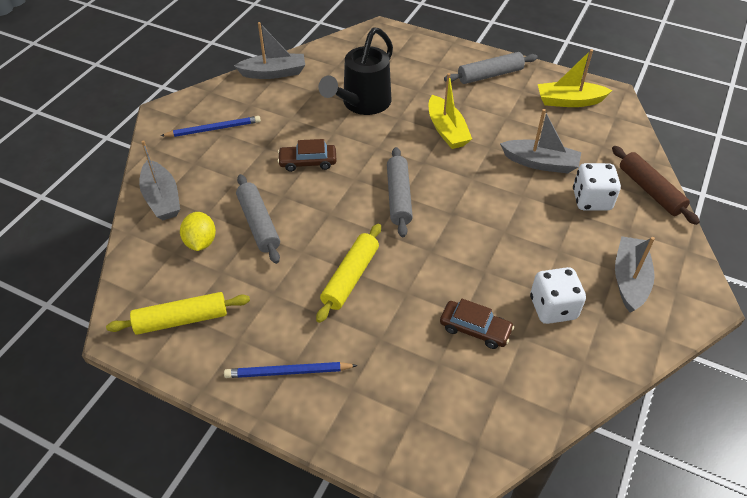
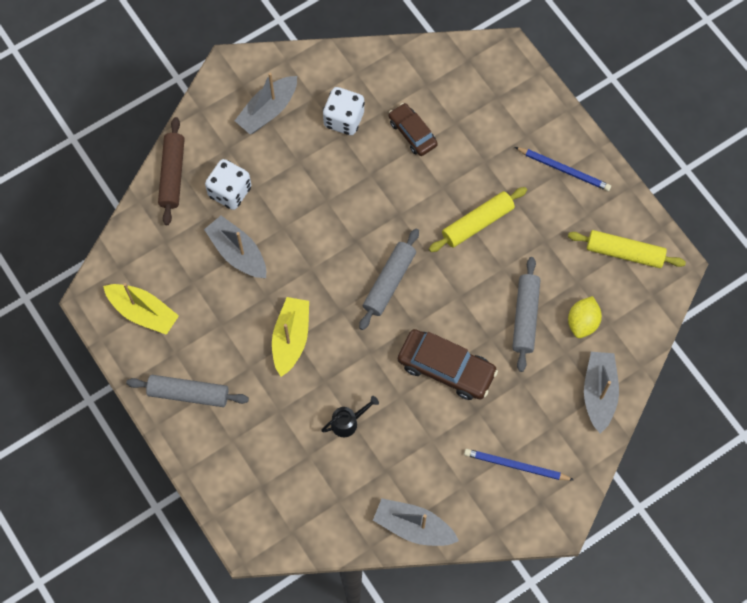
camera: 150 degrees left, 20 degrees up
brown car [278,139,337,172] -> brown car [398,329,498,400], size x1.58
black watering can [318,27,393,115] -> black watering can [321,396,379,437], size x0.46

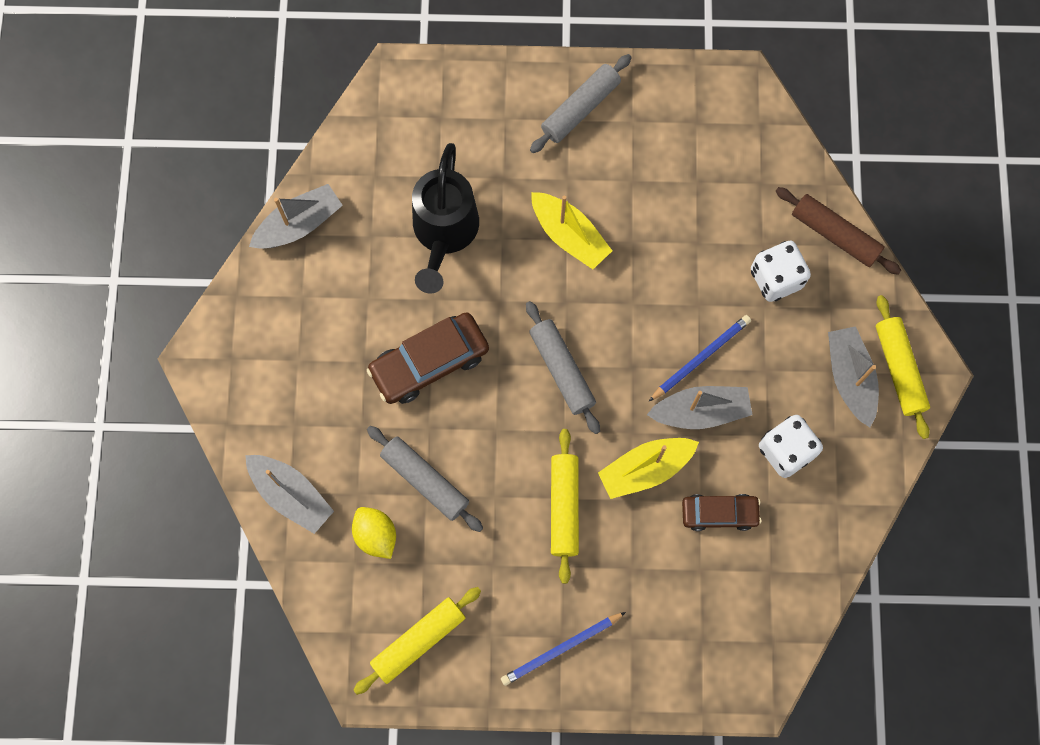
camera: 125 degrees right, 5 degrees up
yellow boat [103,283,179,335] -> yellow boat moved to [598,438,699,499]
grey boat [204,216,266,278] -> grey boat moved to [647,386,753,429]
black watering can [321,396,379,437] -> black watering can [412,143,479,293], size x2.17
blue pencil [464,449,574,480] -> blue pencil moved to [649,315,751,401]
none -> yellow rolling pin [876,295,930,439]

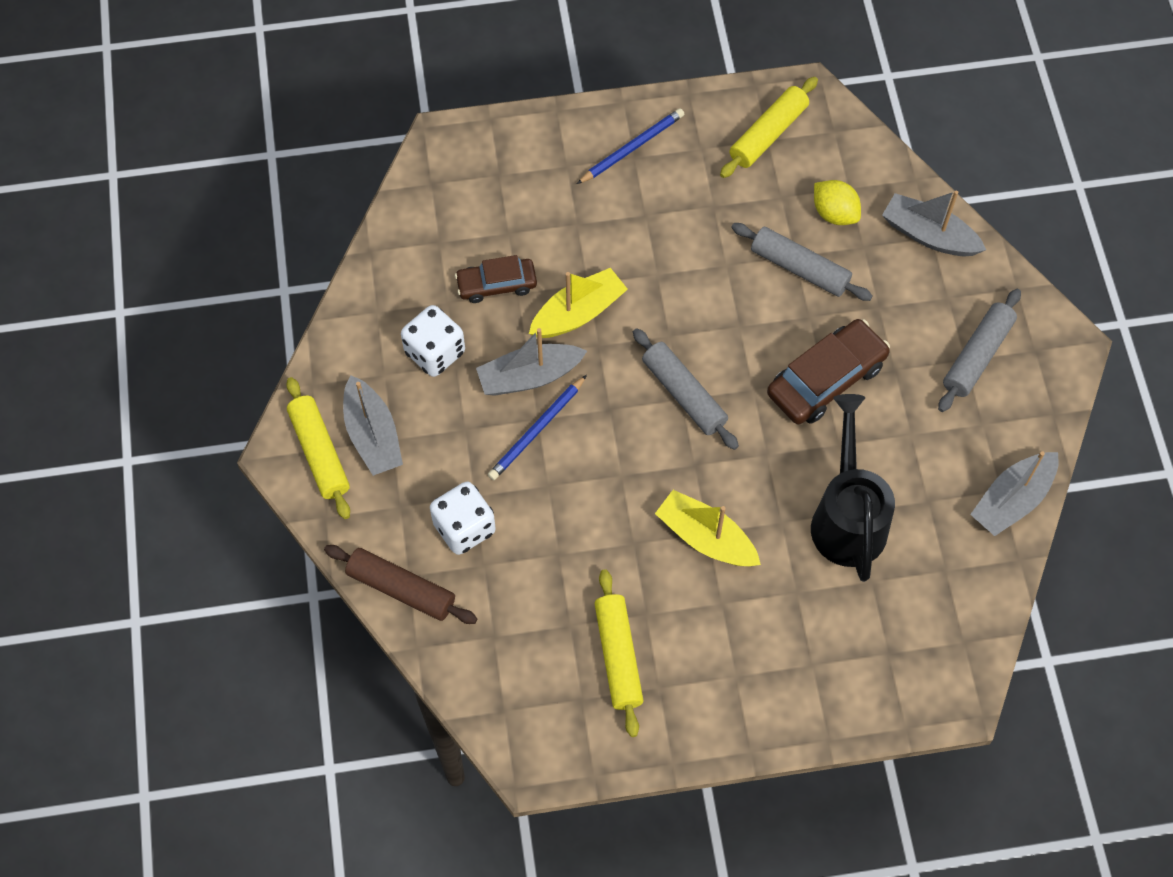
camera: 170 degrees right, 10 degrees down
grey rolling pin [530,54,632,153] -> grey rolling pin moved to [938,289,1021,412]
yellow rolling pin [551,429,579,584] -> yellow rolling pin moved to [595,569,644,737]

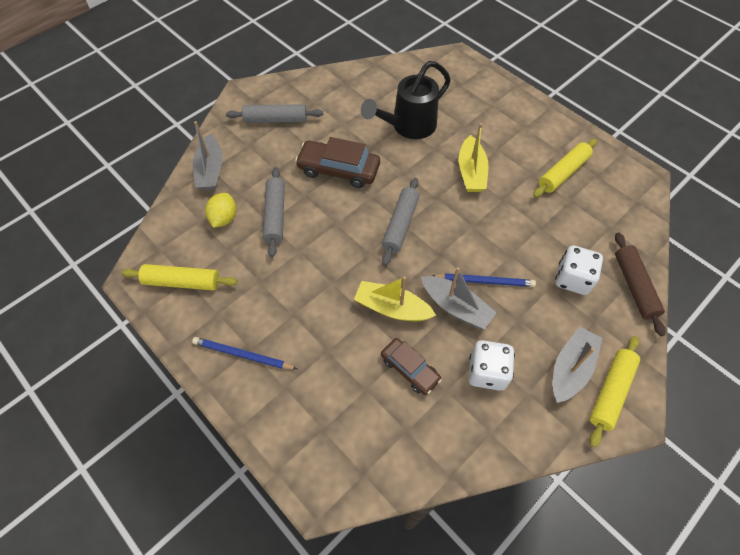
camera: 125 degrees left, 5 degrees down
grey boat [970,451,1059,536] -> none

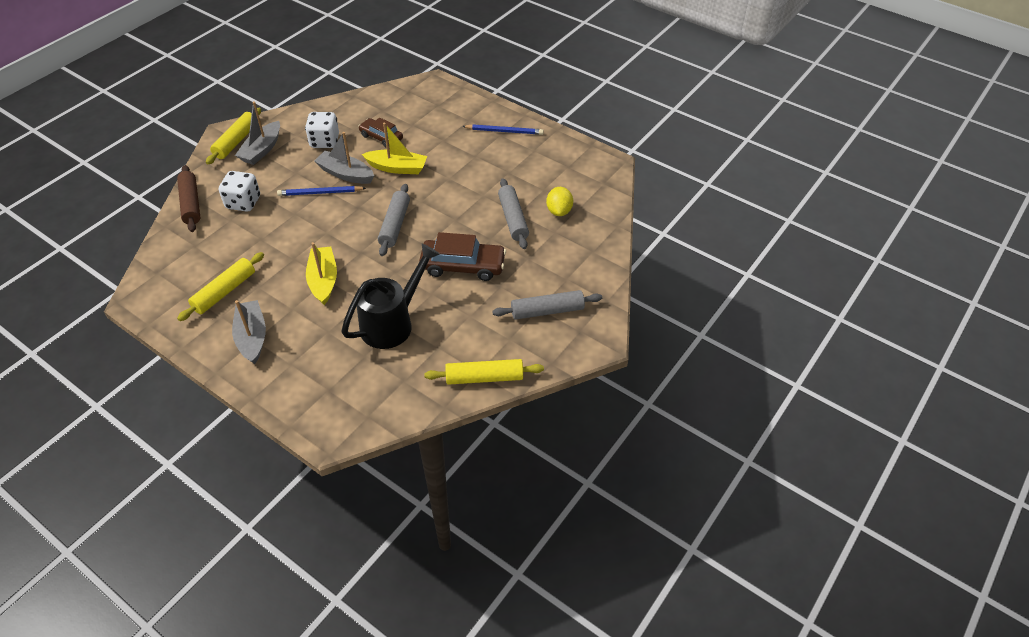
camera: 170 degrees right, 10 degrees down
yellow rolling pin [121,264,238,291] -> yellow rolling pin moved to [424,359,544,385]
grey boat [193,121,223,190] -> grey boat moved to [232,300,266,364]

